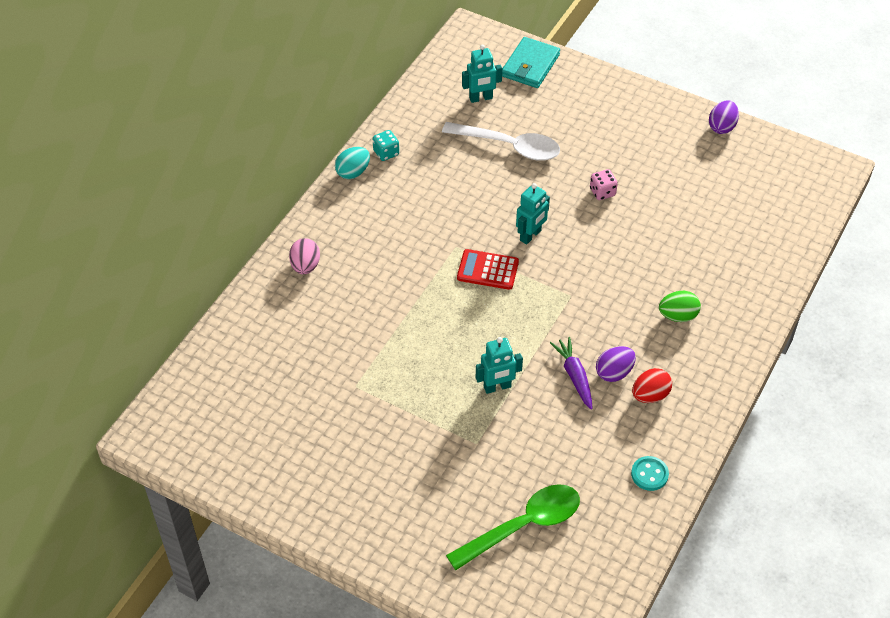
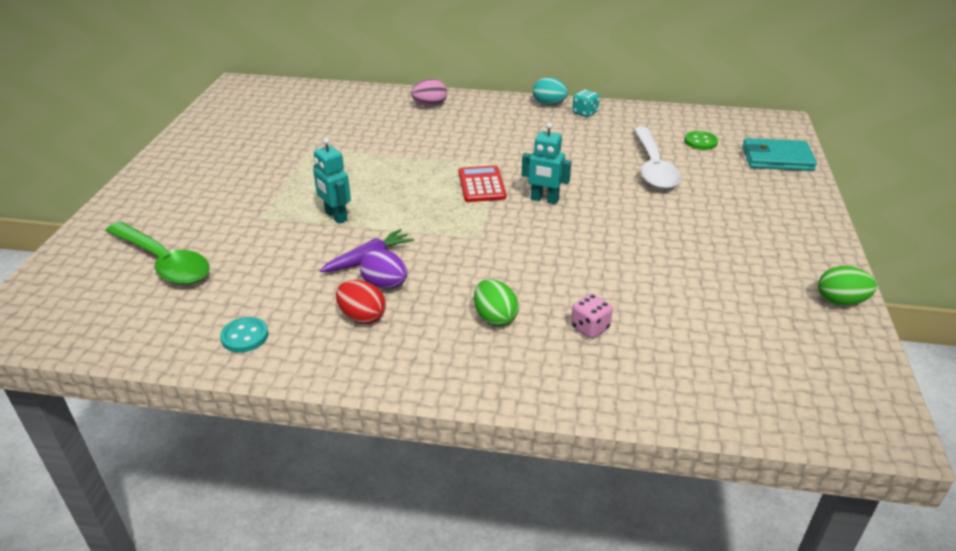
camera: 70 degrees right, 15 degrees down
turquoise robot [462,45,502,103] -> green button [684,131,718,150]
pink dice [590,169,618,200] -> pink dice moved to [571,294,613,339]
purple egg [709,100,739,134] -> green egg [818,266,877,306]

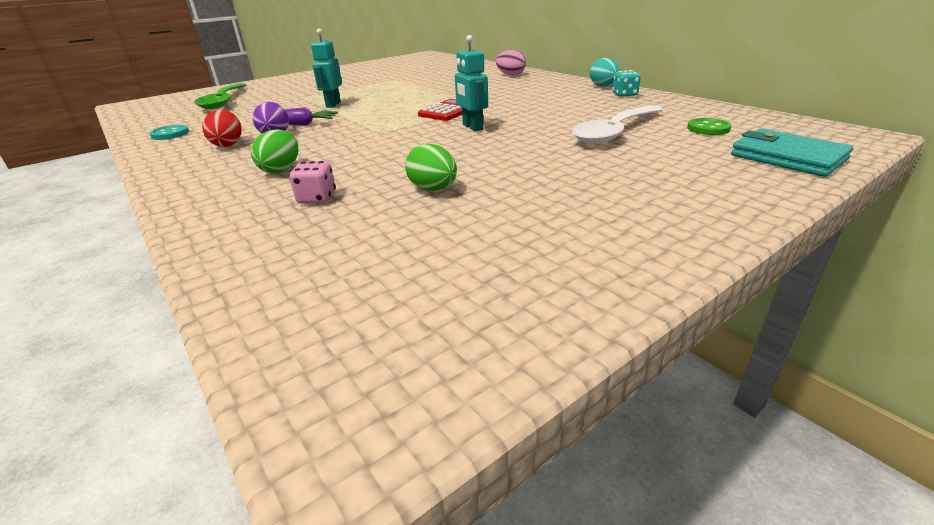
camera: 45 degrees right, 5 degrees down
green egg [818,266,877,306] -> green egg moved to [405,144,457,191]

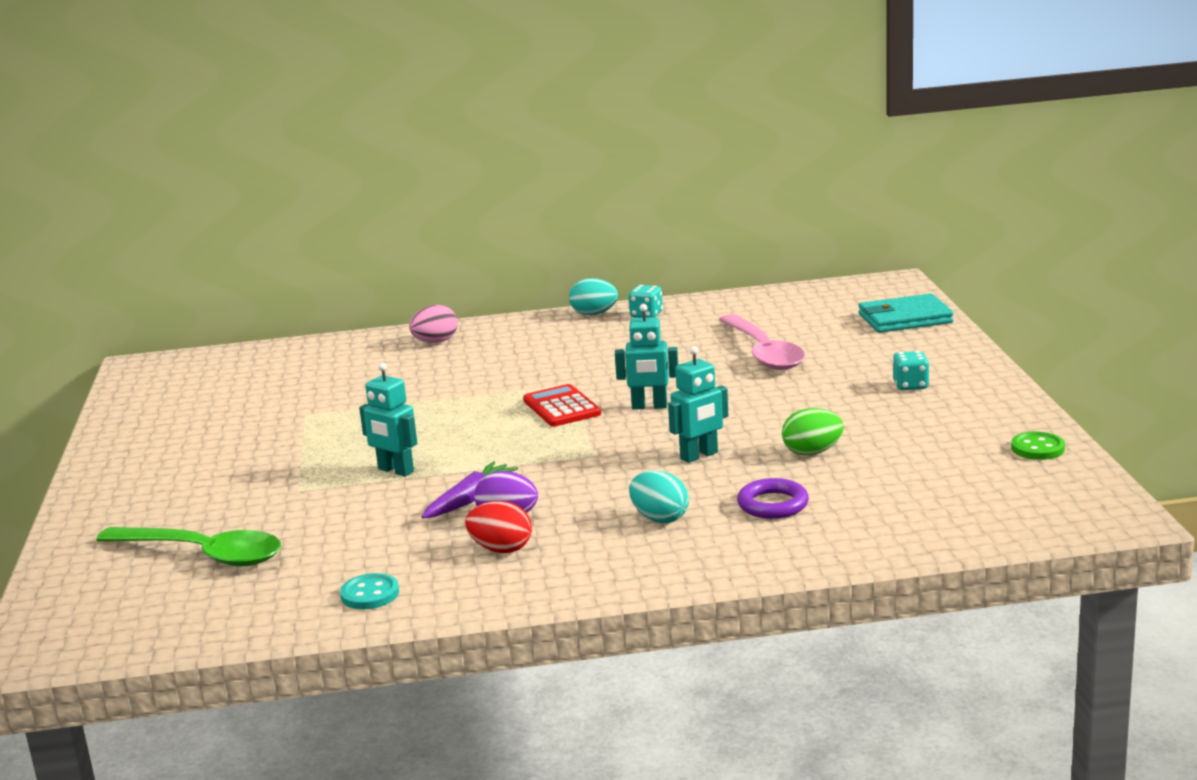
camera: 60 degrees left, 10 degrees down
green egg [251,129,298,173] -> turquoise egg [629,471,689,523]
pink dice [290,161,336,204] -> purple ring [737,478,809,519]
white spoon [572,105,663,144] -> pink spoon [719,314,805,370]
green button [687,118,731,135] -> green button moved to [1011,432,1065,460]
none -> turquoise robot [668,346,728,463]
none -> turquoise dice [892,351,930,390]

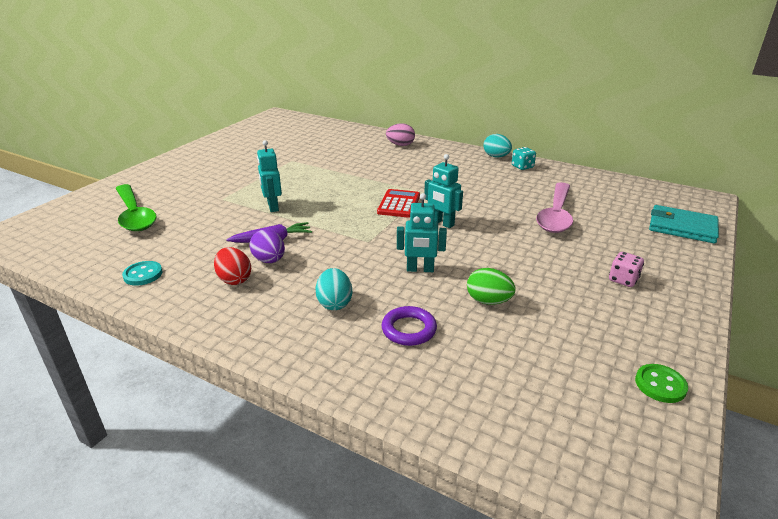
camera: 35 degrees right, 10 degrees up
turquoise dice [892,351,930,390] -> pink dice [609,252,644,287]

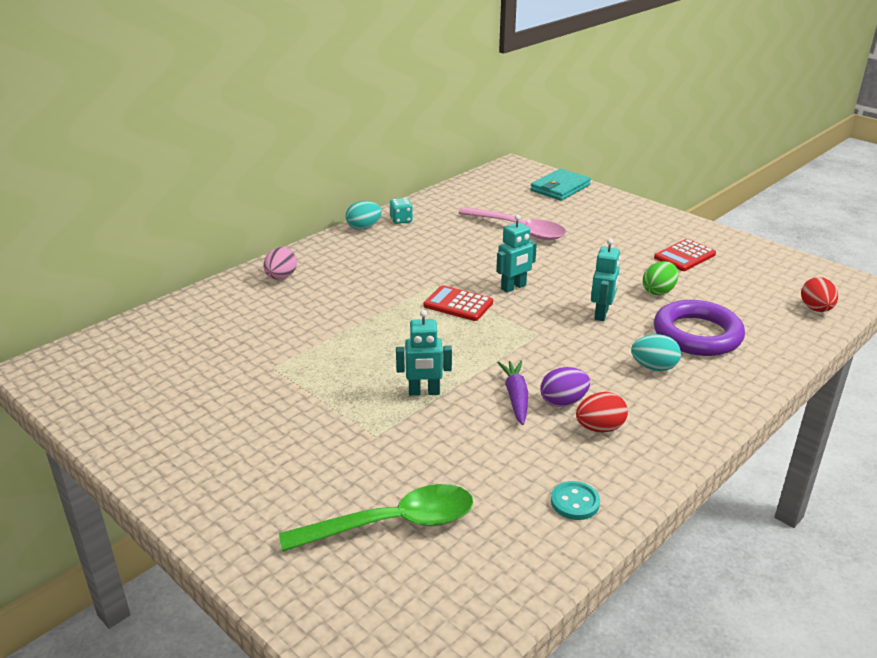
camera: 75 degrees left, 0 degrees up
purple ring [382,306,437,346] -> purple ring [654,300,745,356], size x1.80
pink dice [609,252,644,287] -> none
green button [635,364,688,403] -> none
none -> red calculator [654,239,716,271]
none -> red egg [801,277,838,312]

